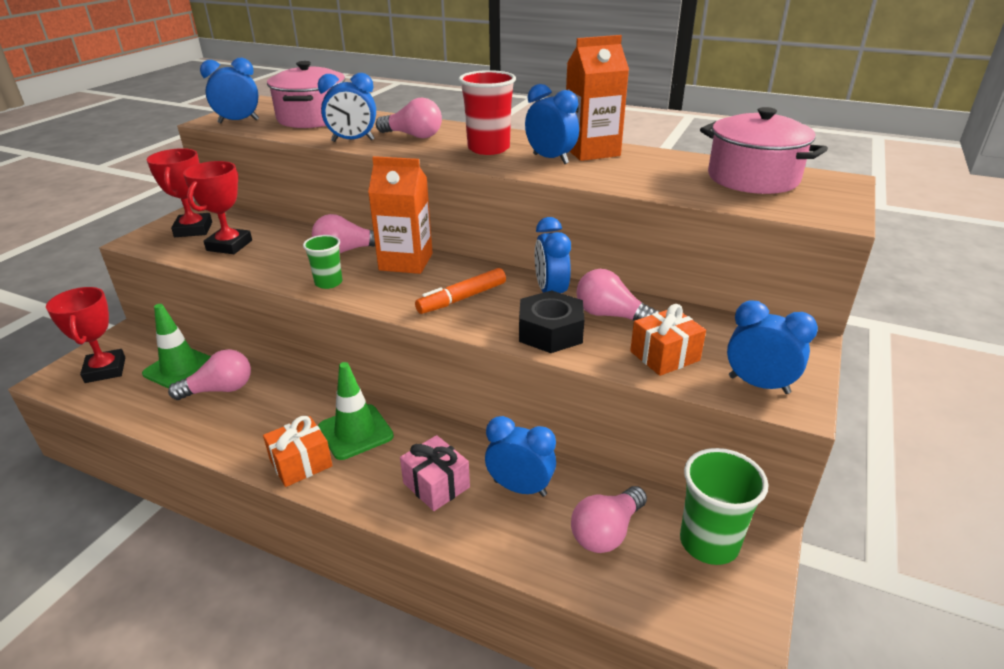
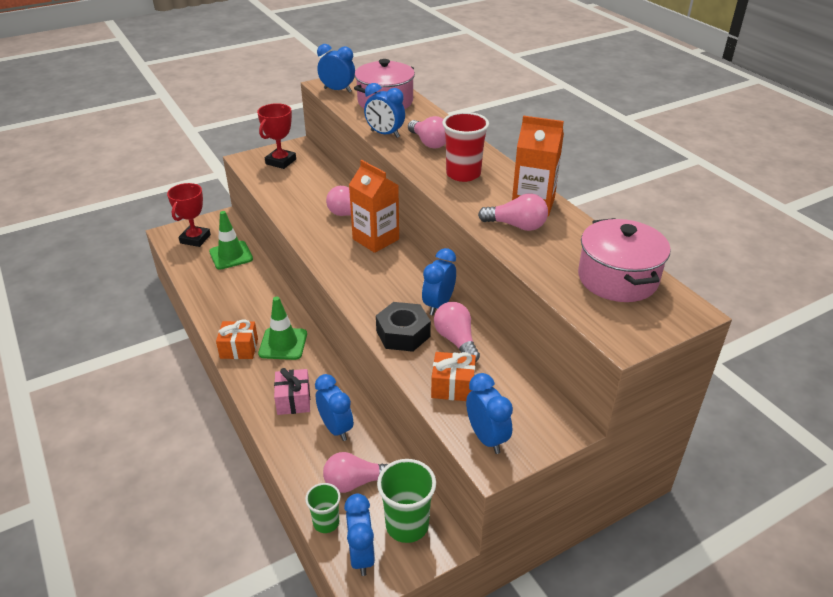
camera: 35 degrees right, 5 degrees up
pink light bulb [168,349,251,400] -> pink light bulb moved to [478,193,548,231]
red trophy [183,161,252,254] -> none
green cup [303,235,342,289] -> green cup moved to [305,483,341,533]
orange marker [415,268,506,314] -> none
blue clock [525,84,579,164] -> blue clock moved to [344,494,375,576]

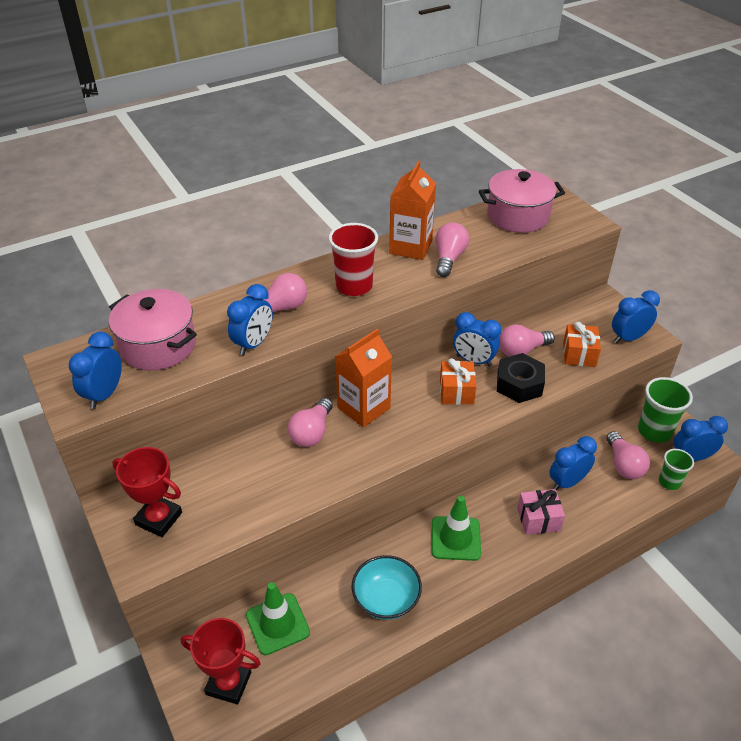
camera: 90 degrees left, 5 degrees up
orange gift [216,320,258,359] -> orange gift moved to [440,358,476,405]
none -> turquoise bowl [352,555,422,620]

